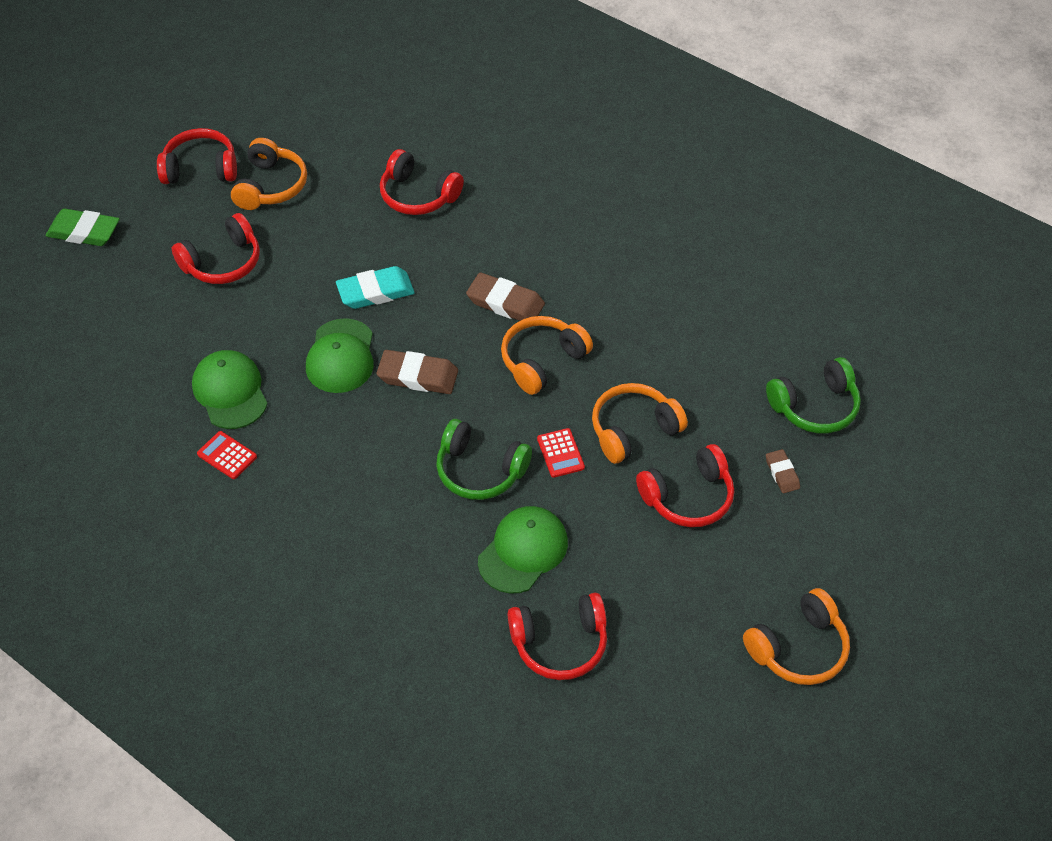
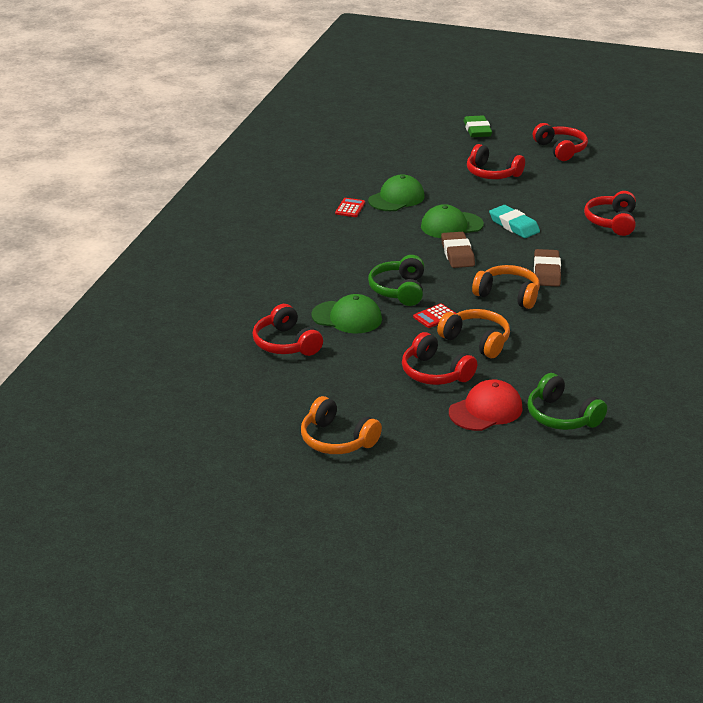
camera: 70 degrees right, 20 degrees down
orange headphones [231,138,307,210] -> none
brown eraser [766,449,800,493] -> red cap [449,380,523,431]

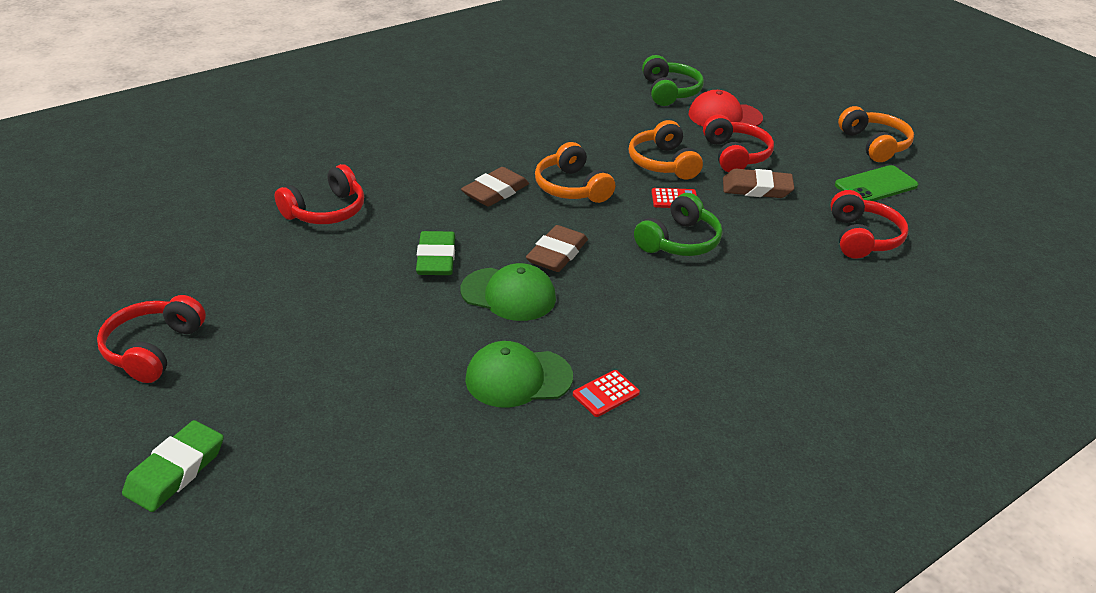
camera: 145 degrees left, 5 degrees up
green cap [311,294,382,334] -> none
red headphones [467,144,525,179] -> none
turquoise eraser [489,205,540,238] -> green eraser [416,231,455,275]
none -> brown eraser [723,169,794,198]
none -> green phone [835,165,918,201]

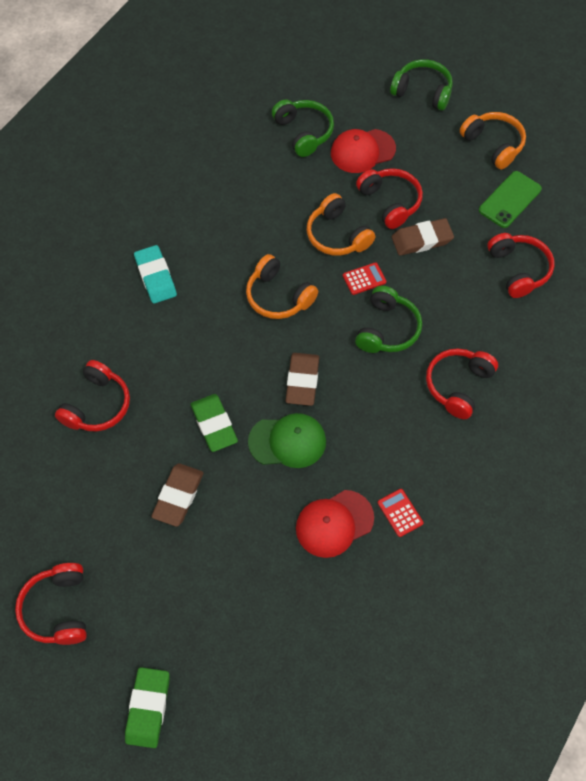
camera: 20 degrees left, 25 degrees up
brown eraser [461,167,529,207] -> brown eraser moved to [151,463,203,527]
green cap [465,341,573,408] -> red cap [296,490,374,558]
red calculator [573,370,640,417] -> red calculator turned 120 degrees clockwise [378,489,423,537]
none -> turquoise eraser [134,245,177,304]
none -> green headphones [390,59,453,110]
none -> red headphones [426,348,498,419]

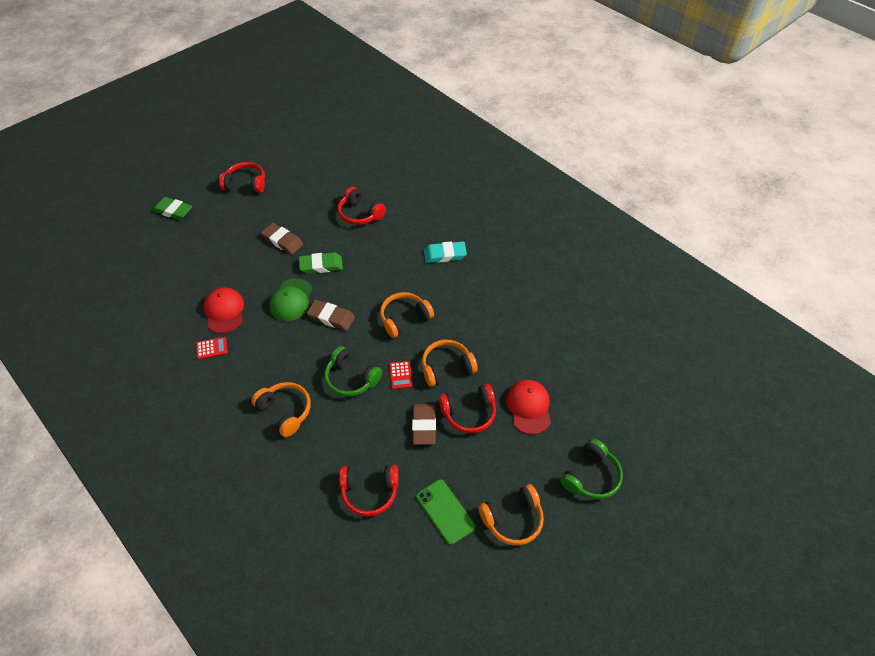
camera: 105 degrees right, 10 degrees down
green headphones [272,99,334,157] -> none
red headphones [426,348,498,419] -> orange headphones [251,382,311,437]

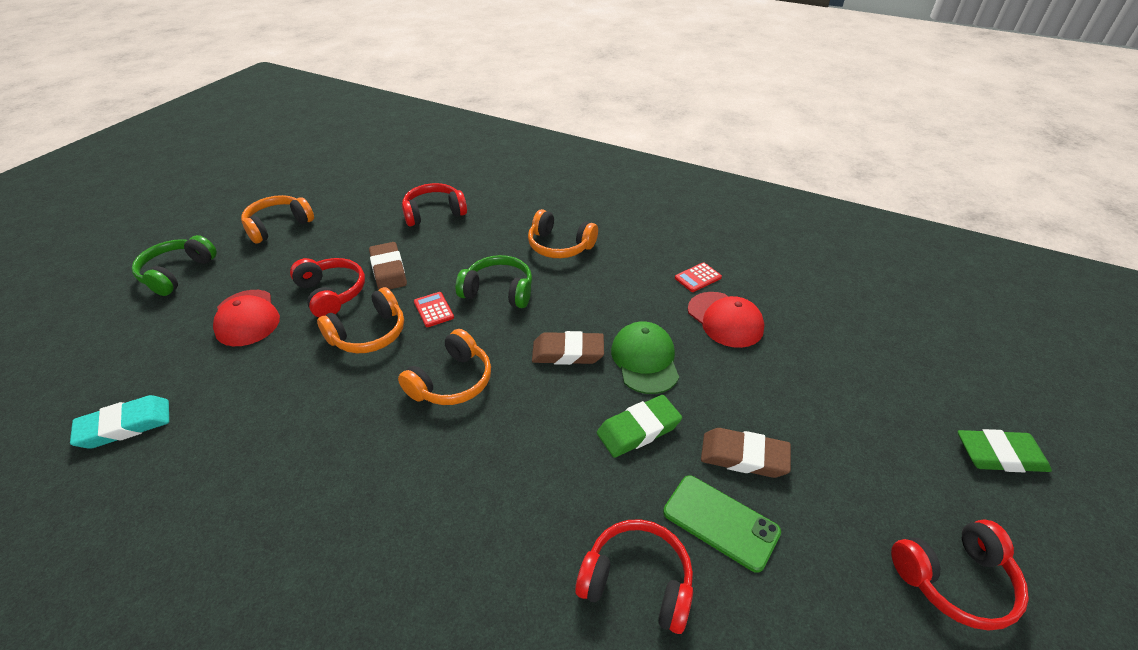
camera: 160 degrees right, 10 degrees down
green phone [416,479,475,545] -> green phone moved to [663,475,781,573]
turquoise eraser [424,241,467,263] -> turquoise eraser moved to [70,395,169,449]
red headphones [439,384,496,434] -> red headphones turned 90 degrees clockwise [290,258,365,318]

